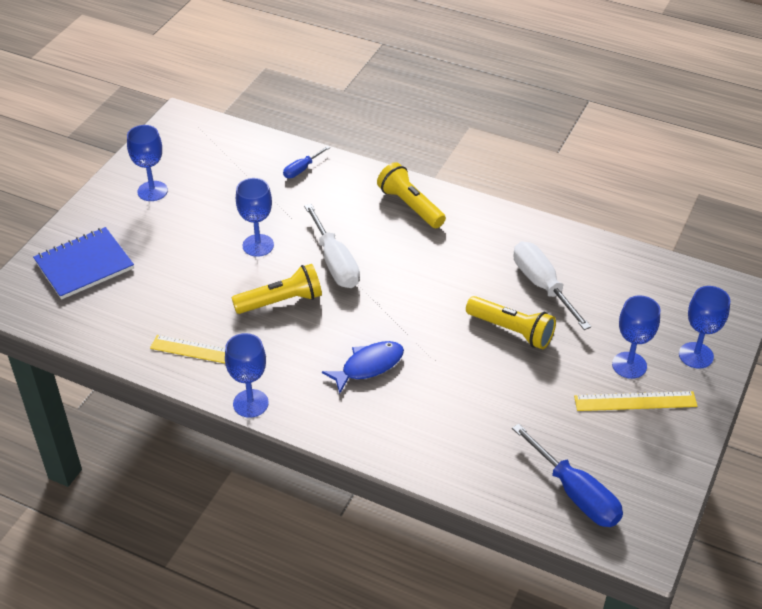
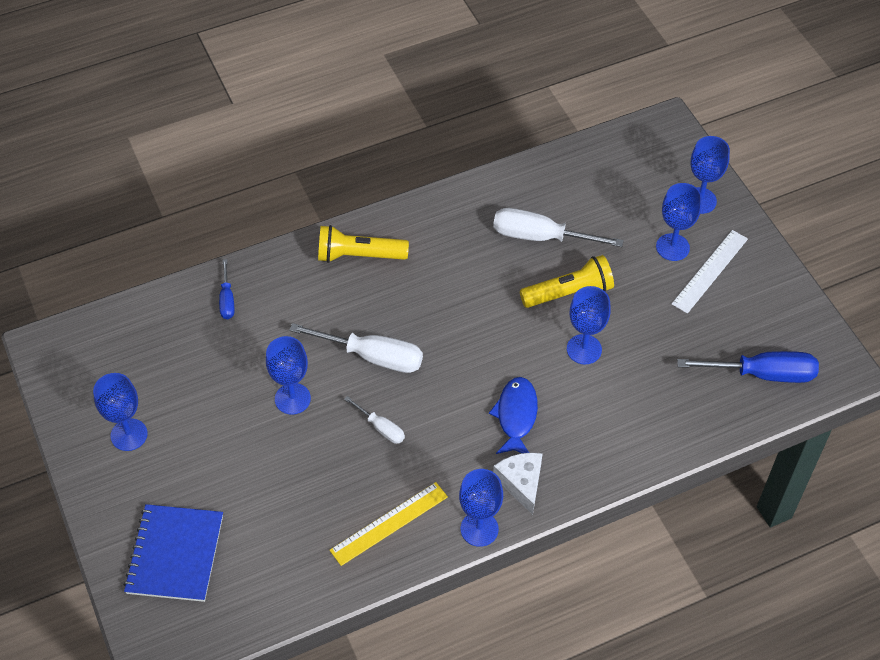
camera: 50 degrees left, 10 degrees up
yellow flashlight [232,264,322,314] -> white screwdriver [344,396,405,444]
yellow ruler [574,391,697,411] -> white ruler [672,230,748,314]
none -> white cheese [493,453,543,515]
none -> blue goblet [567,286,611,365]

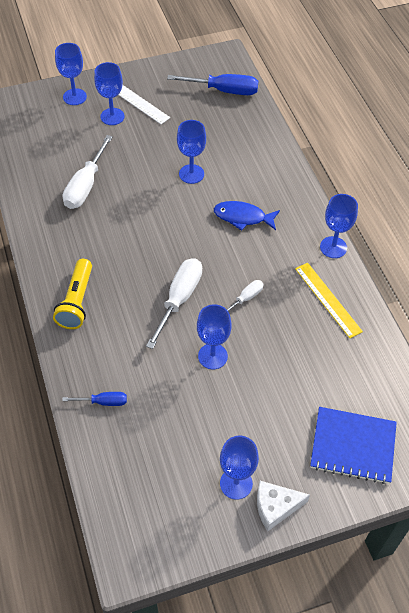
camera: 85 degrees left, 0 degrees up
white cheese [493,453,543,515] -> white cheese moved to [257,481,310,531]
yellow flashlight [520,255,614,308] -> none
blue screwdriver [677,351,819,383] -> blue screwdriver turned 90 degrees clockwise [167,74,258,95]

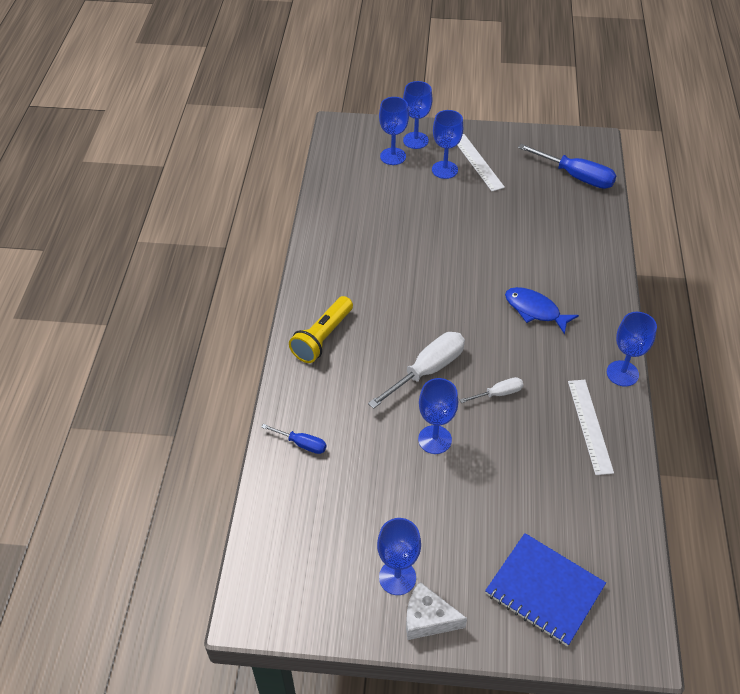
camera: 25 degrees right, 5 degrees down
white screwdriver [63,135,113,209] -> none
blue goblet [177,120,206,184] -> blue goblet moved to [379,97,409,165]
yellow ruler [295,263,363,338] -> white ruler [568,380,614,475]

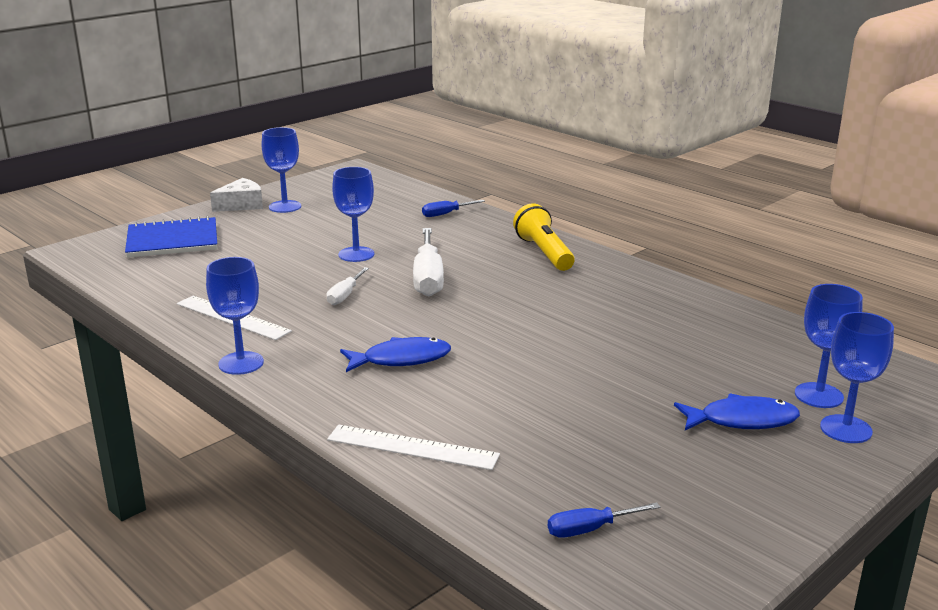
camera: 130 degrees right, 25 degrees down
blue goblet [432,110,463,179] -> blue fish [674,393,800,430]
white ruler [457,134,505,191] -> white ruler moved to [327,425,500,470]
blue screwdriver [518,144,617,189] -> blue screwdriver [548,502,660,538], size x0.53

